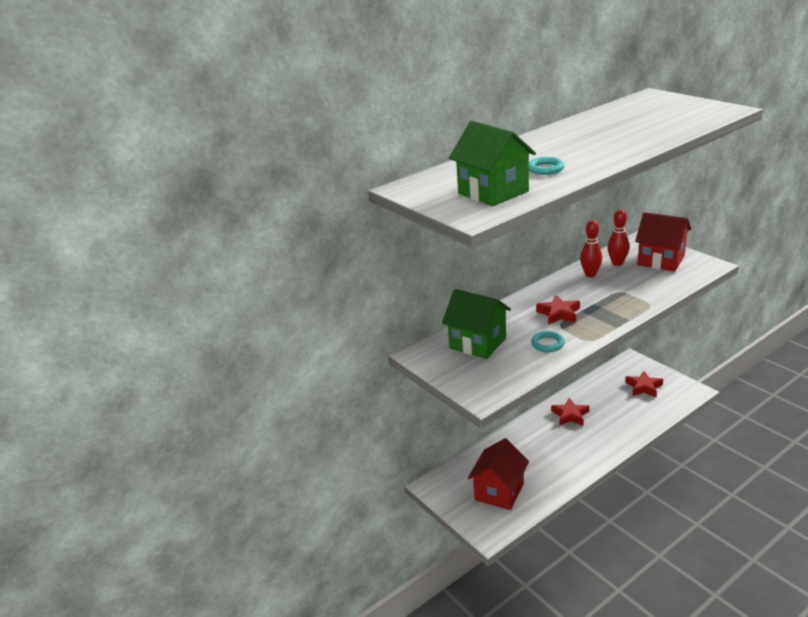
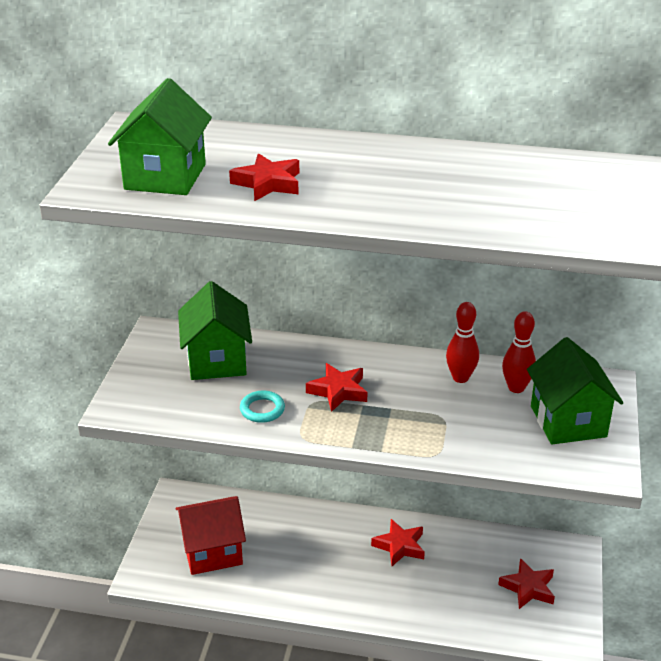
camera: 45 degrees right, 5 degrees up
turquoise ring [529,157,564,175] -> red star [229,153,299,201]
red house [635,212,691,272] -> green house [527,337,623,444]

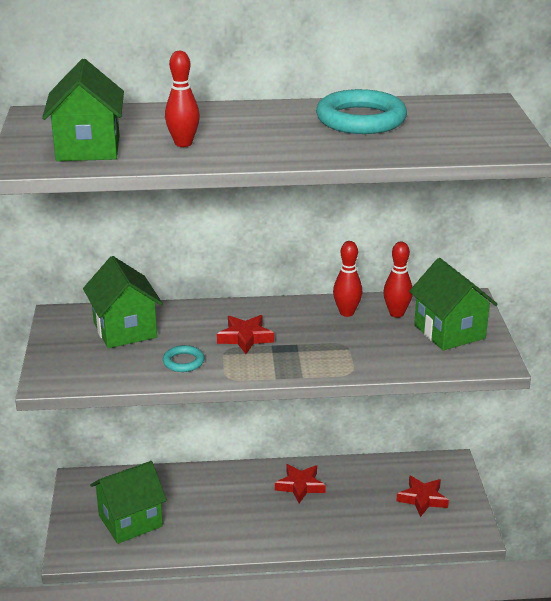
camera: 15 degrees left, 5 degrees down
red house [176,496,246,575] -> green house [90,461,167,544]
red star [229,153,299,201] -> red bowling pin [165,51,200,147]
none -> turquoise ring [316,89,407,134]

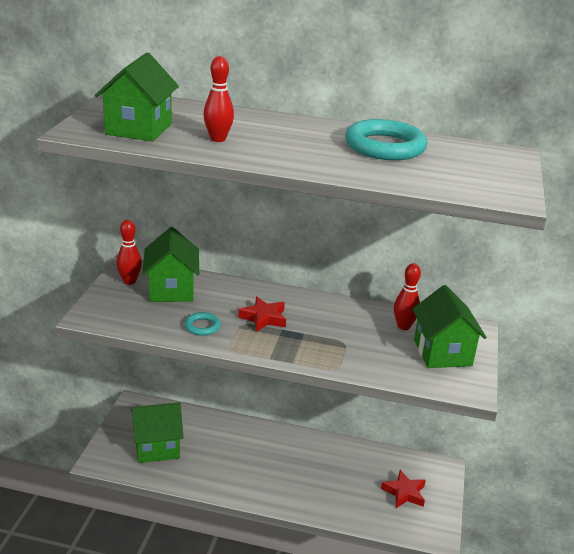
camera: 15 degrees right, 0 degrees up
red star [275,464,326,503] -> none
red bowling pin [333,241,362,317] -> red bowling pin moved to [116,220,142,285]

